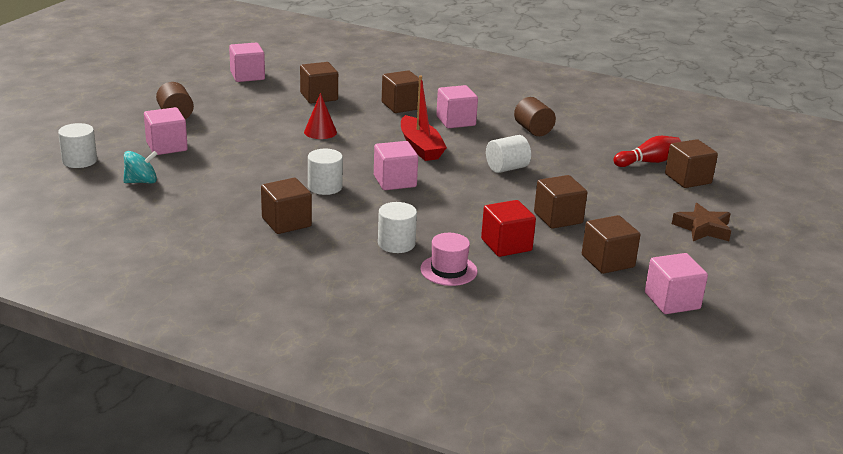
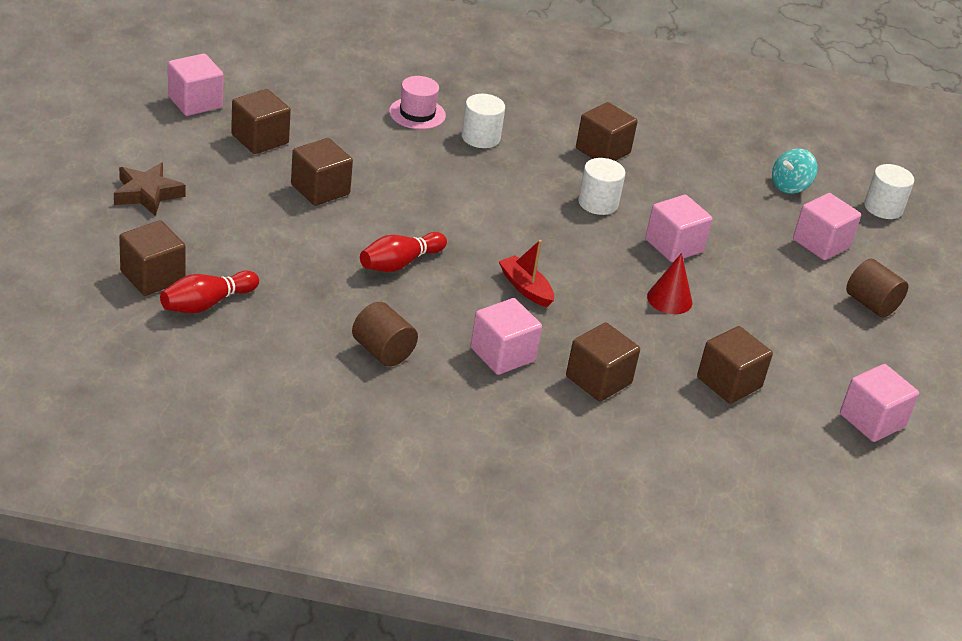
camera: 160 degrees right, 10 degrees up
pink cube [374,141,418,190] -> pink cube moved to [645,195,713,262]
red boat [401,75,447,161] -> red boat [499,240,554,307], size x0.65
red cube [481,200,536,257] -> none
white cylinder [486,135,531,173] -> red bowling pin [360,232,447,272]

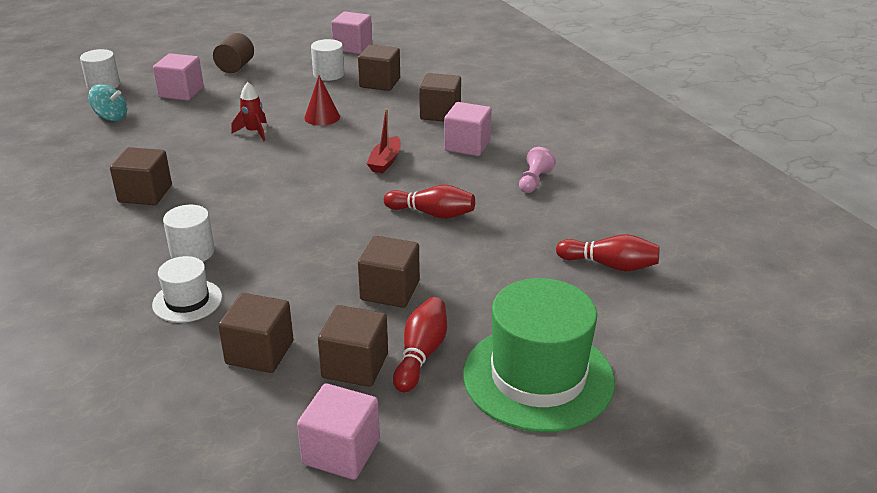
camera: 120 degrees left, 5 degrees down
brown star [114,163,185,216] -> green hat [463,278,615,432]
brown cube [119,220,186,296] -> brown cube moved to [218,293,294,373]
brown cylinder [352,302,418,366] -> pink pawn [519,147,556,193]
pink hat [389,76,446,130] -> white hat [152,256,222,323]
white cylinder [578,158,625,215] -> white cylinder moved to [311,39,344,81]
pink cube [645,195,713,262] -> red rocket [232,82,267,141]
none -> red bowling pin [393,297,447,392]

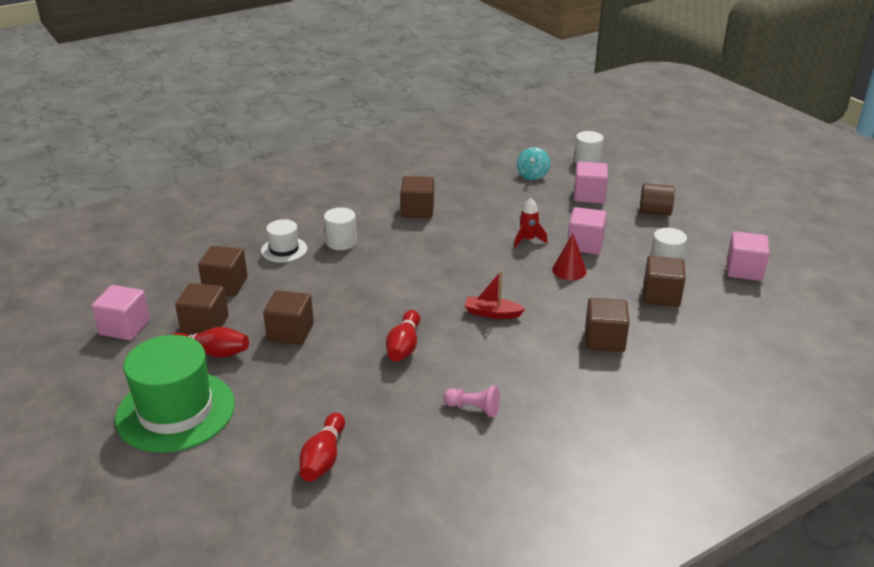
camera: 85 degrees right, 0 degrees up
pink cube [444,102,492,156] -> pink cube moved to [568,207,607,255]

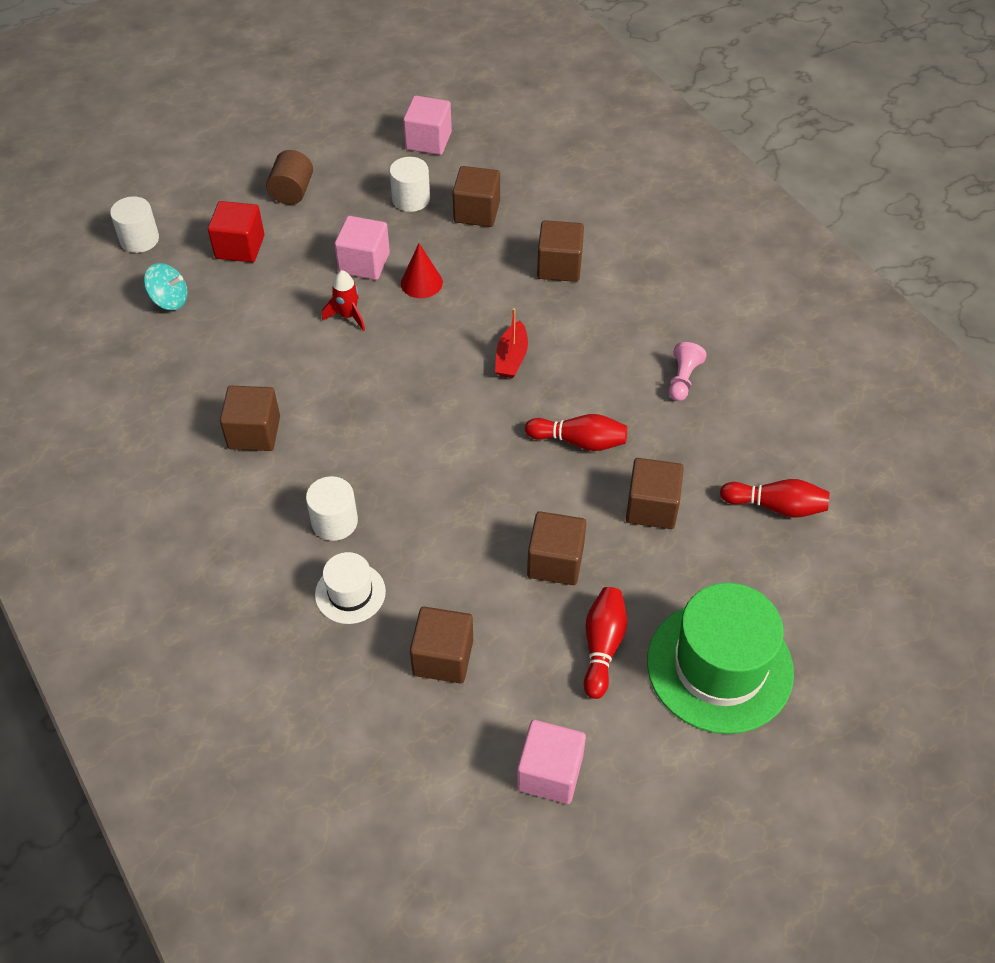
camera: 90 degrees left, 20 degrees up
brown cube [175,283,229,335] -> brown cube moved to [626,458,684,529]
pink cube [574,162,608,204] -> red cube [208,201,264,263]

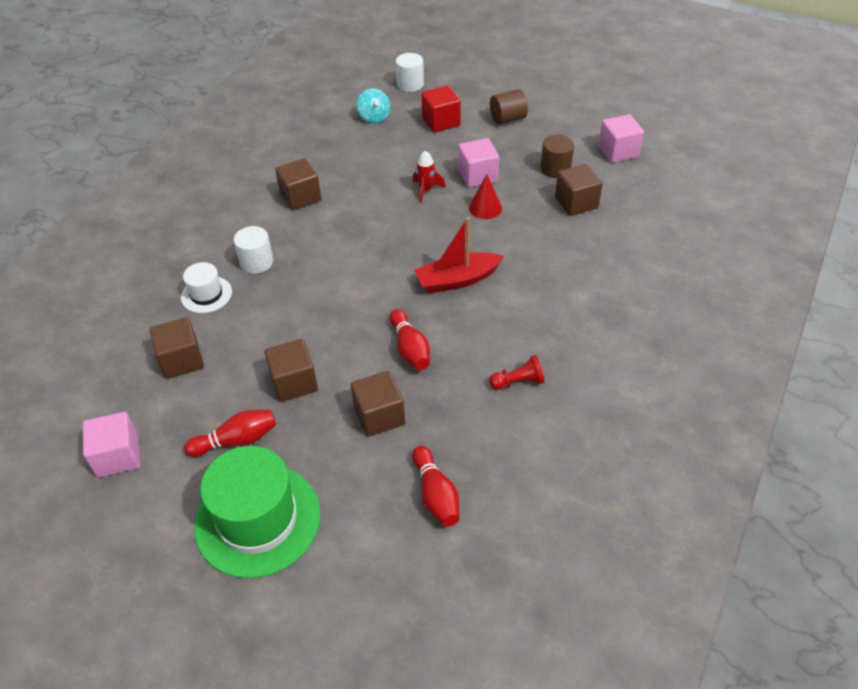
camera: 60 degrees right, 5 degrees down
white cylinder [389,157,430,212] -> brown cylinder [540,135,574,178]
red boat [495,308,528,378] -> red boat [414,217,504,293], size x1.53
brown cube [537,220,584,282] -> none
pink pawn [669,342,707,401] -> red pawn [489,355,544,390]

